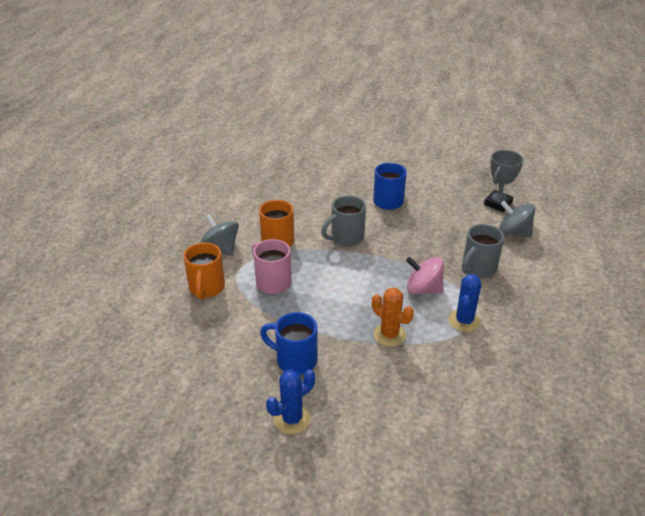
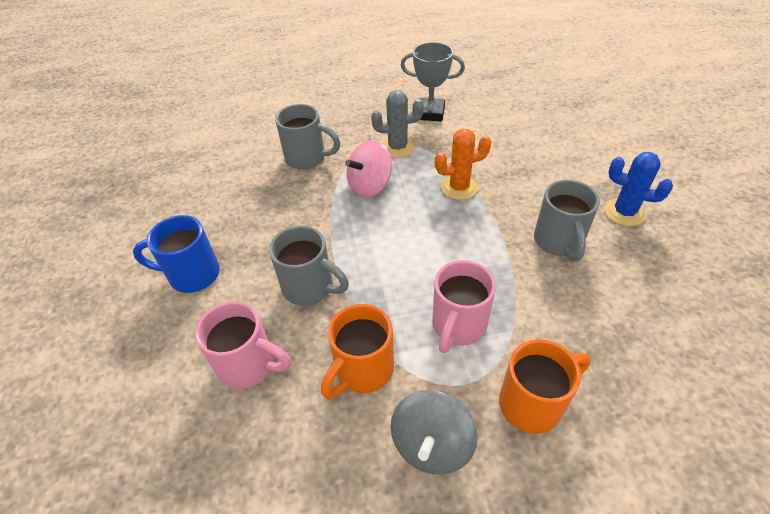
camera: 115 degrees left, 10 degrees up
blue mug [260,312,318,375] -> grey mug [534,180,600,261]
orange cactus [372,287,414,347] -> orange cactus turned 60 degrees clockwise [435,129,491,200]
pink spinning top [406,257,444,294] -> pink spinning top turned 60 degrees clockwise [345,140,392,197]
blue cactus [448,274,481,332] -> grey cactus [371,90,424,158]
grey trophy [484,150,524,212] -> grey trophy moved to [401,42,465,122]
grey spinning top [499,201,535,237] -> none
none -> pink mug [195,301,291,389]

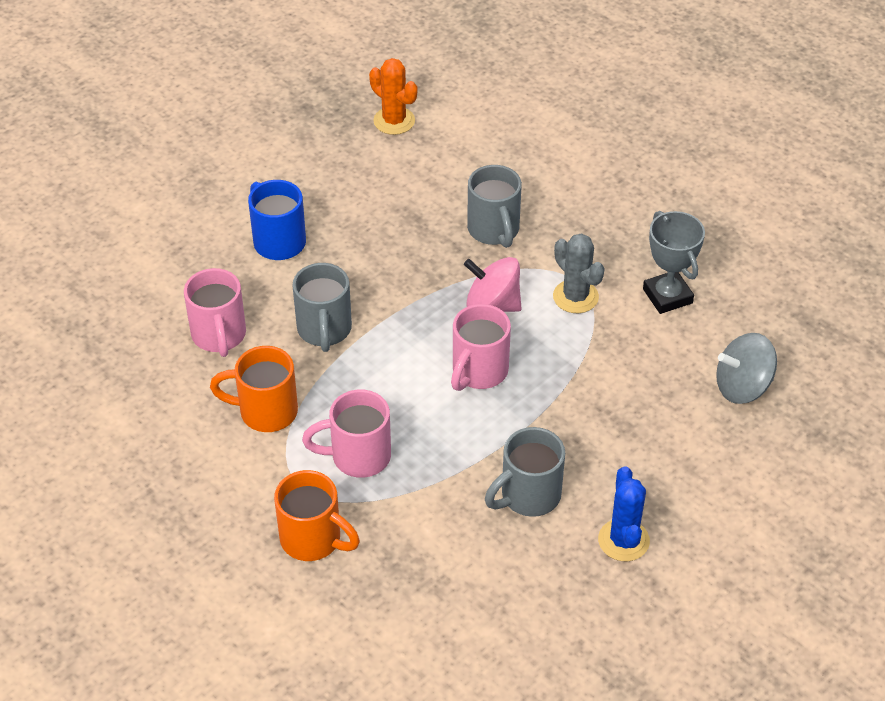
camera: 55 degrees right, 0 degrees up
grey spinning top [390,390,478,475] -> grey spinning top moved to [716,333,777,404]
orange cactus [435,129,491,200] -> orange cactus moved to [369,58,417,135]
none -> pink mug [451,304,511,391]

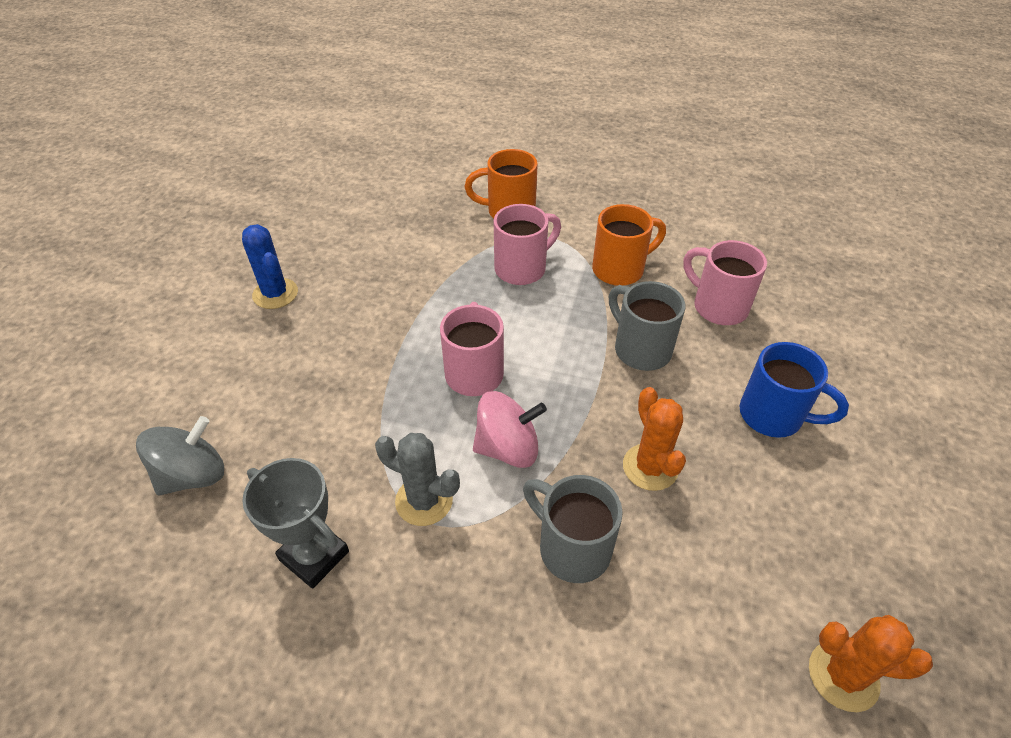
camera: 150 degrees right, 0 degrees up
grey mug [485,427,565,517] -> none
none -> orange cactus [623,387,686,491]

